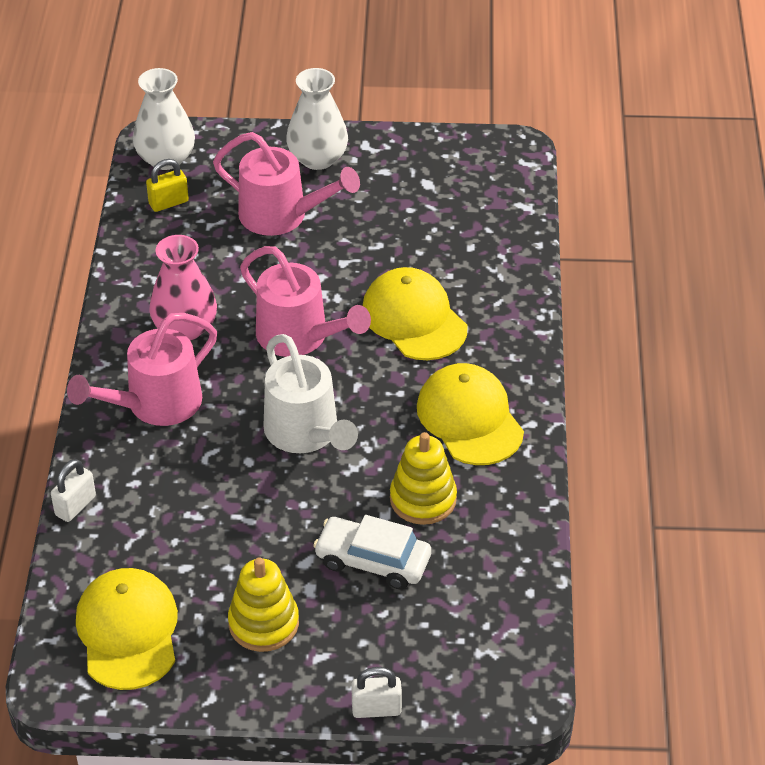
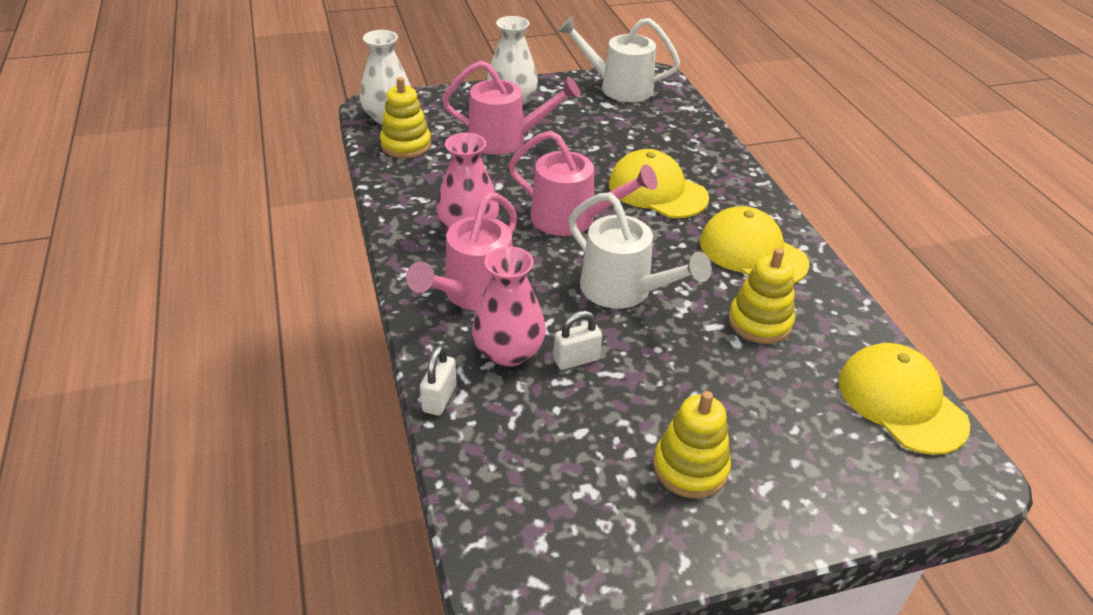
camera: 20 degrees left, 5 degrees down
yellow cap [76,568,178,690] -> yellow cap moved to [838,343,970,455]
yellow padlock [146,159,189,212] -> yellow stacking toy [380,77,431,158]
white car [313,515,431,590] -> none
white padlock [351,667,402,718] -> white padlock moved to [553,311,602,370]
none -> pink vase [472,246,546,366]
none -> white watering can [558,16,680,102]

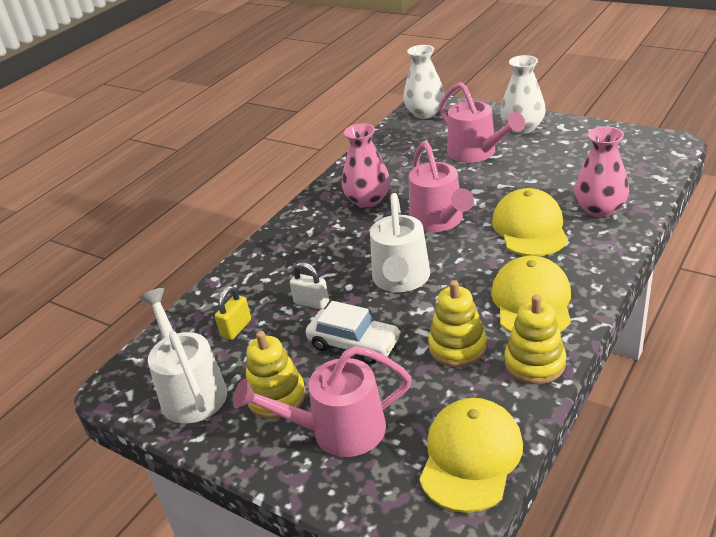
camera: 55 degrees right, 5 degrees down
yellow stacking toy [380,77,431,158] -> yellow stacking toy moved to [504,295,566,384]
pink watering can [406,192,517,311] -> pink watering can moved to [233,346,412,457]
white padlock [420,345,457,416] -> none
pink vase [472,246,546,366] -> pink vase moved to [574,126,629,217]
white watering can [558,16,680,102] -> white watering can moved to [140,288,227,424]
none -> yellow padlock [215,286,251,340]
none -> white car [306,301,401,364]

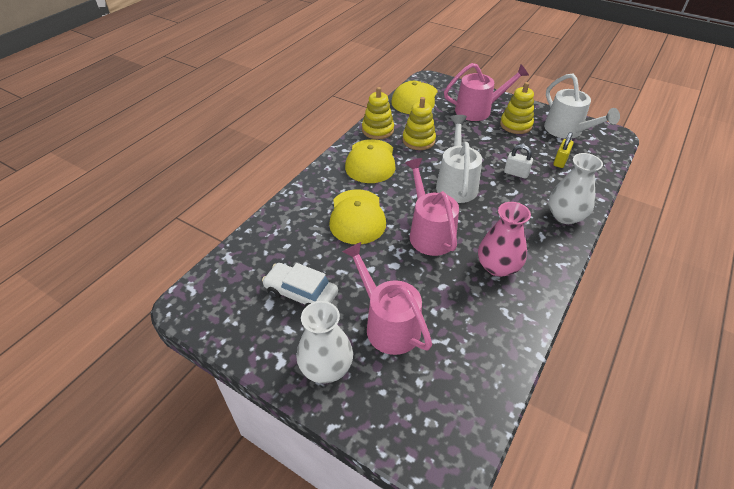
camera: 175 degrees right, 10 degrees up
white car [306,301,401,364] -> white car moved to [262,263,338,307]
white vase [403,45,445,119] -> white vase moved to [548,153,603,224]
pink vase [574,126,629,217] -> none

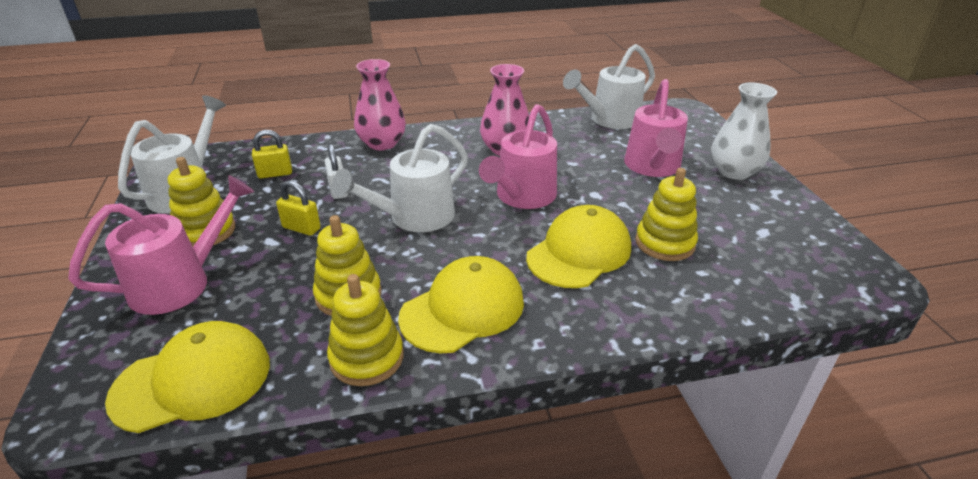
camera: 135 degrees left, 10 degrees down
white car [262,263,338,307] -> none
pink watering can [444,63,529,121] -> pink watering can turned 105 degrees clockwise [68,175,254,315]
white vase [548,153,603,224] -> pink vase [354,59,406,150]
none -> yellow padlock [276,180,321,236]
none -> white watering can [563,44,655,129]
none -> yellow stacking toy [635,168,698,261]

